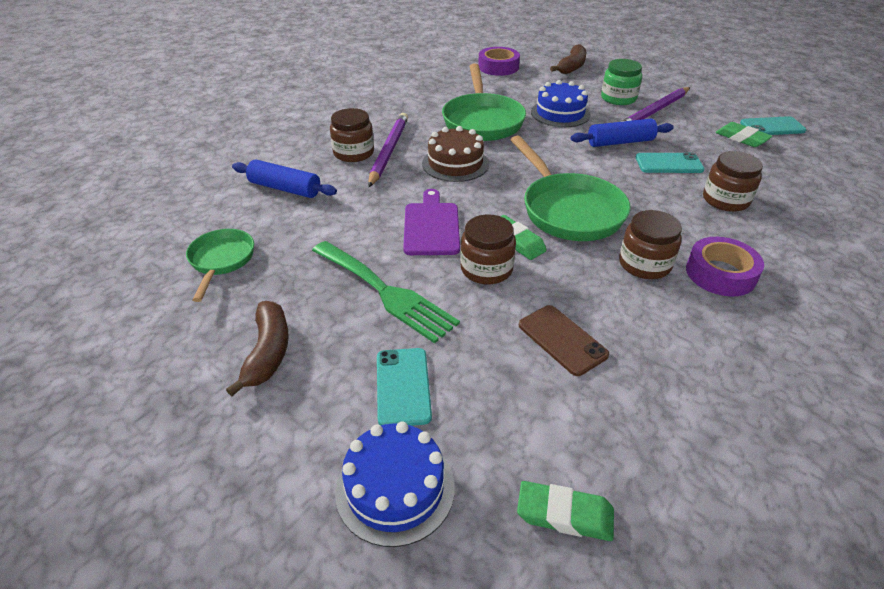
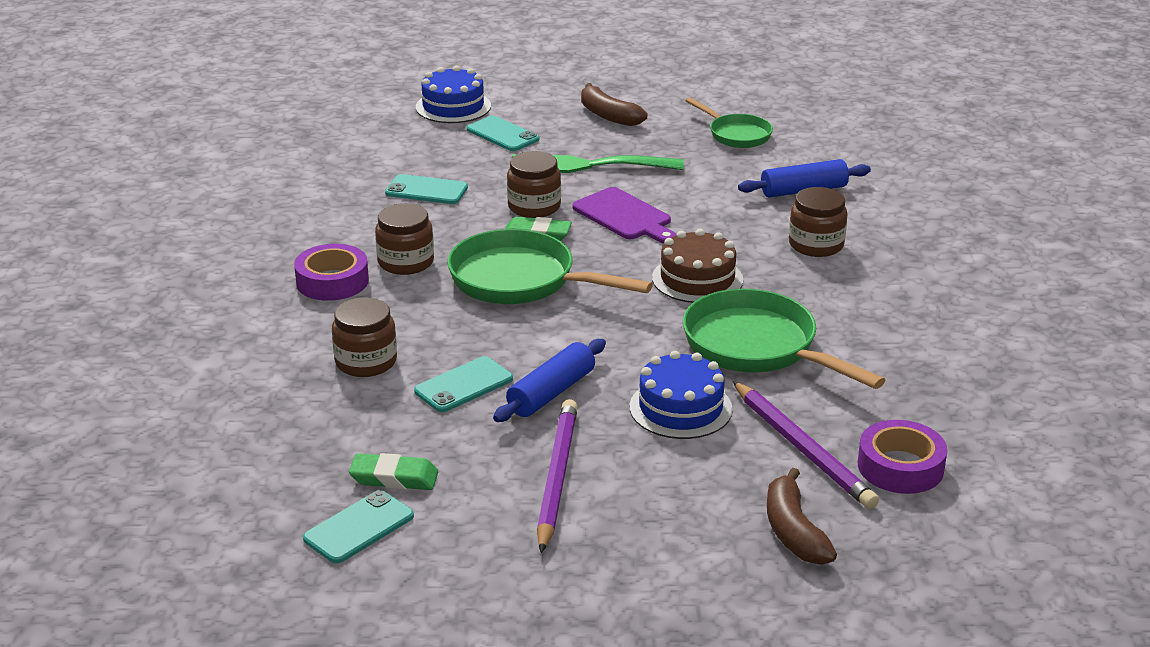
camera: 140 degrees right, 10 degrees down
purple pencil [368,113,408,187] -> purple pencil moved to [733,381,879,509]
green eraser [517,481,614,541] -> none
brown phone [519,305,609,376] -> turquoise phone [385,174,468,204]
green jar [601,59,642,105] -> none

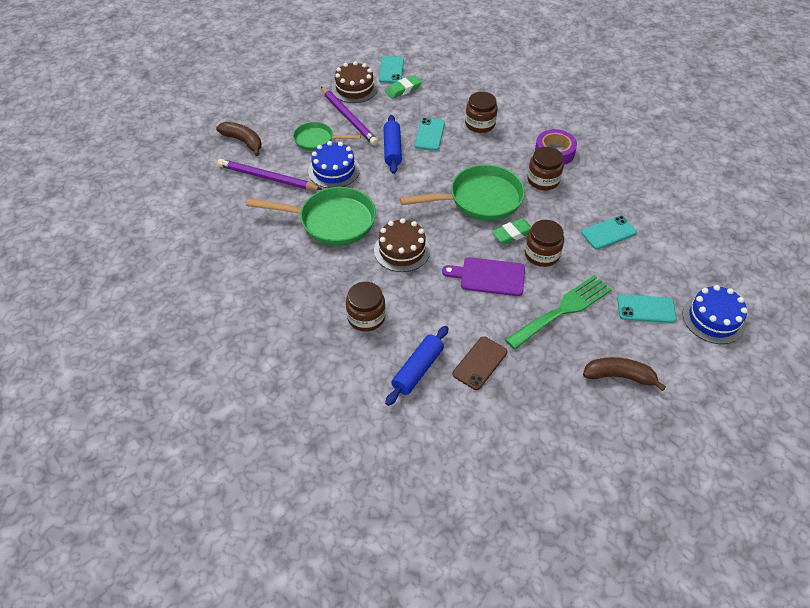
camera: 140 degrees right, 20 degrees up
green pan [685,98,773,148] -> green pan moved to [293,122,361,151]
purple tape [858,420,947,494] -> none
none -> brown cake [332,61,378,103]
none -> brown phone [452,336,507,390]

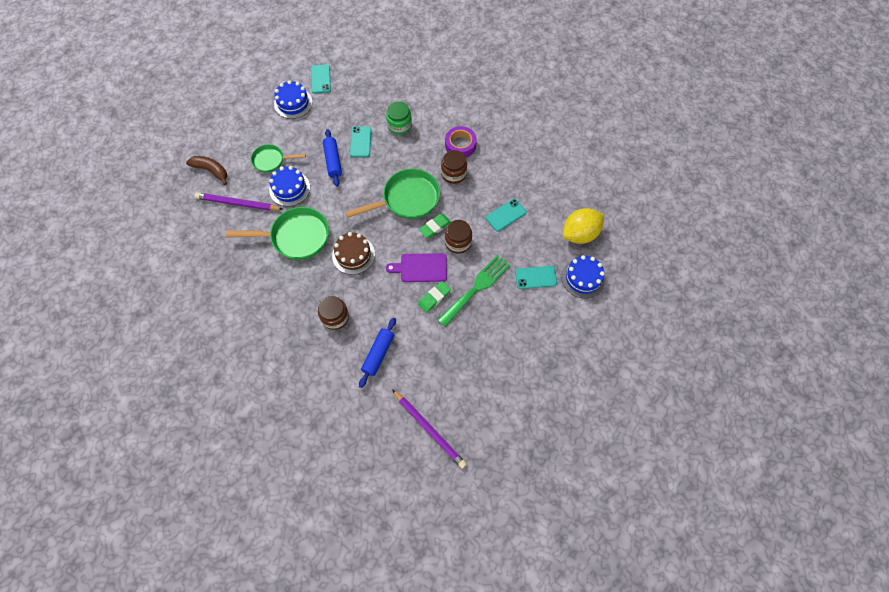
camera: 10 degrees left, 15 degrees up
purple pencil [321,87,378,145] -> purple pencil moved to [392,389,467,469]
brown cake [332,61,378,103] -> blue cake [274,80,313,119]
green eraser [385,75,422,99] -> green eraser moved to [418,281,451,313]
brown phone [452,336,507,390] -> none
brown jar [465,92,498,133] -> green jar [386,102,412,135]
brown banana [583,357,666,391] -> none
none -> yellow lemon [563,208,604,244]

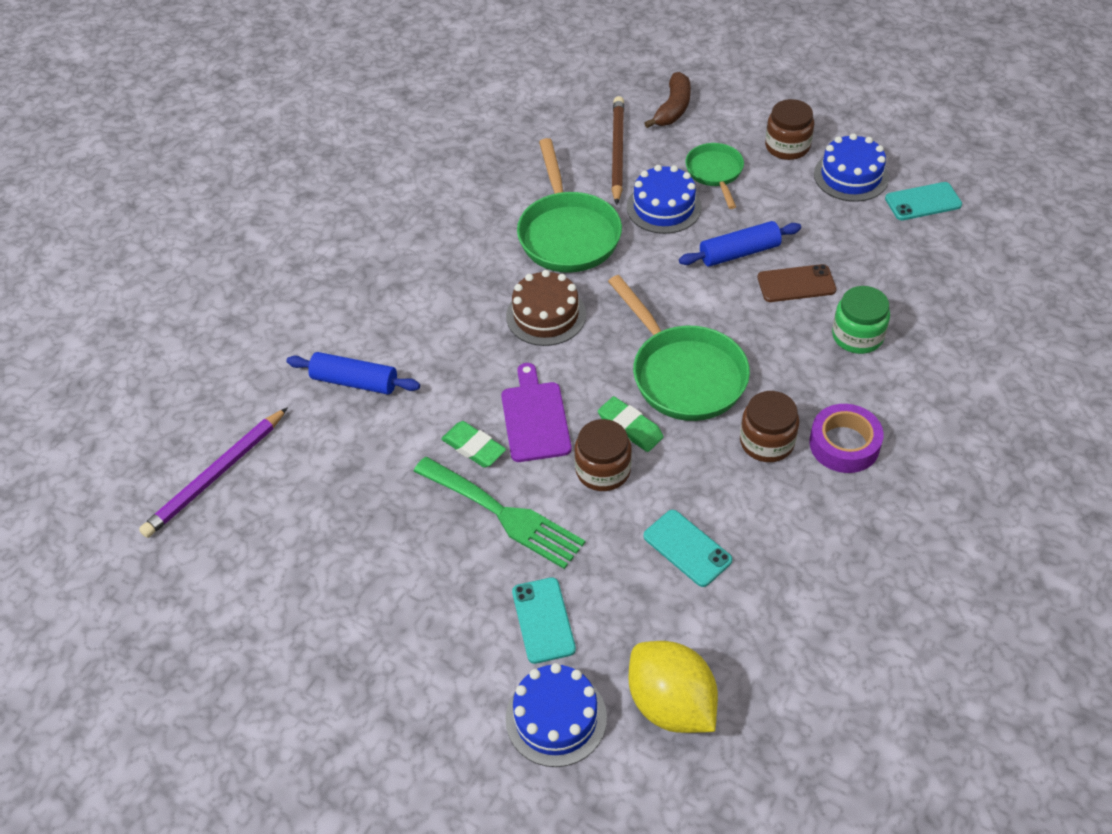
camera: 85 degrees right, 15 degrees down
purple pencil [195,192,283,211] -> brown pencil [611,96,624,205]
brown jar [318,296,349,330] -> brown jar moved to [765,99,814,160]
turquoise phone [350,126,372,157] -> brown phone [758,264,836,302]

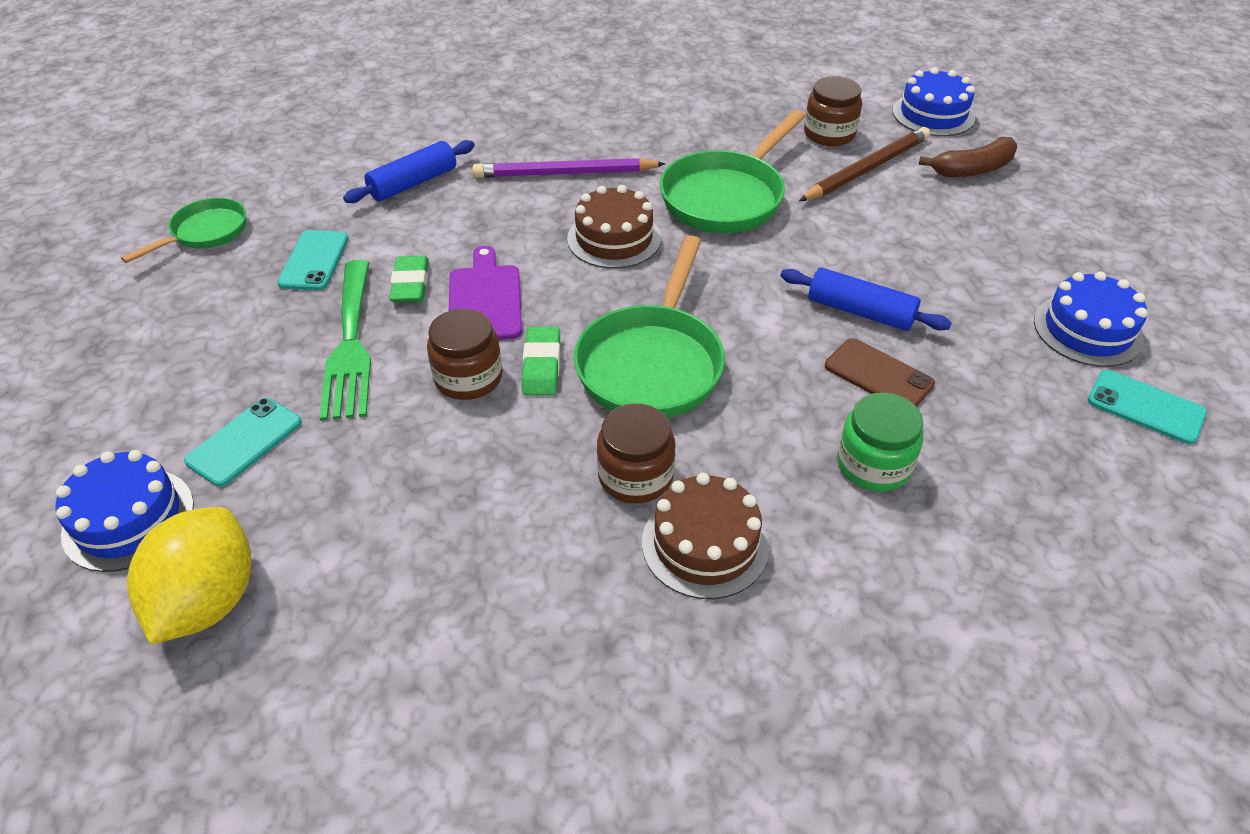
camera: 45 degrees right, 5 degrees down
purple pencil [139,407,288,538] -> purple pencil moved to [472,158,665,178]
blue rolling pin [286,352,420,395] -> blue rolling pin turned 75 degrees clockwise [343,140,475,203]
purple cutting board [501,363,572,462] -> purple cutting board turned 45 degrees counterclockwise [449,246,522,340]
blue cake [627,165,702,234] -> blue cake moved to [893,67,975,136]
turquoise phone [643,510,732,587] -> turquoise phone moved to [277,230,348,290]
green pan [685,143,744,209] -> green pan moved to [121,197,246,263]
brown jar [765,99,814,160] -> brown jar moved to [804,76,862,146]
purple tape [809,404,884,473] -> brown cake [642,473,770,599]

